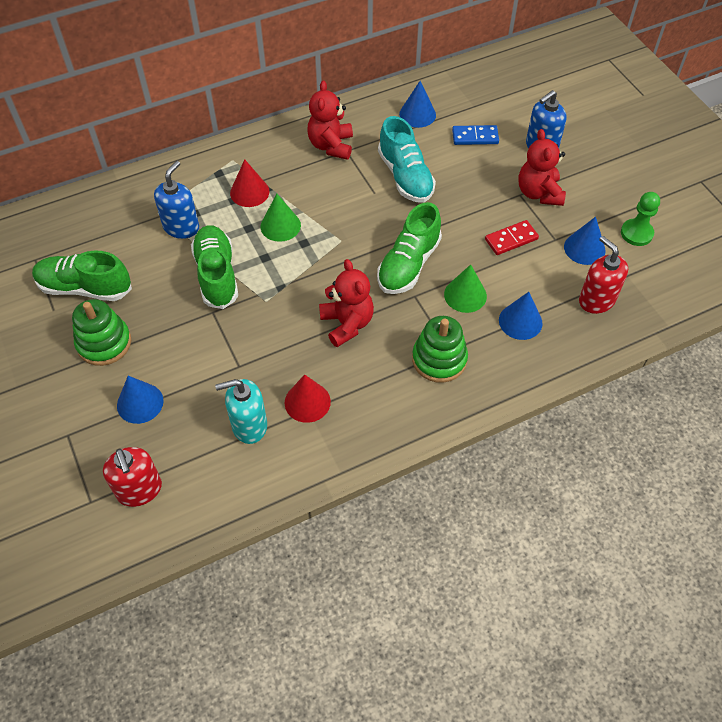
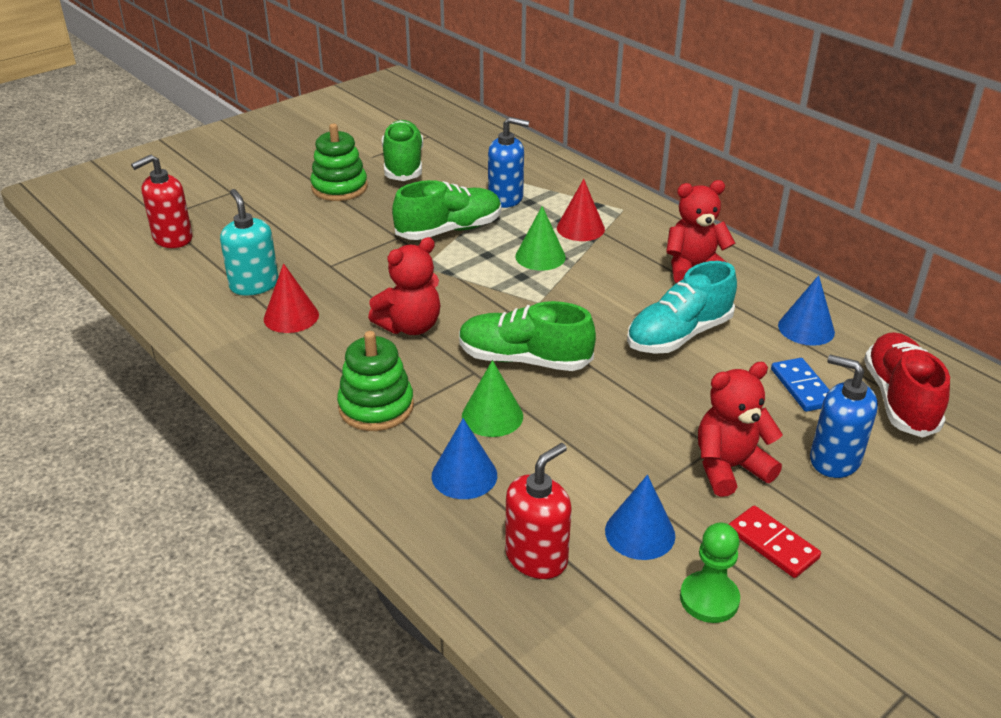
camera: 75 degrees right, 20 degrees down
blue cone [117,376,164,424] -> none
red domino [485,220,539,255] -> red domino moved to [729,505,821,578]
none -> red shoe [864,332,950,438]

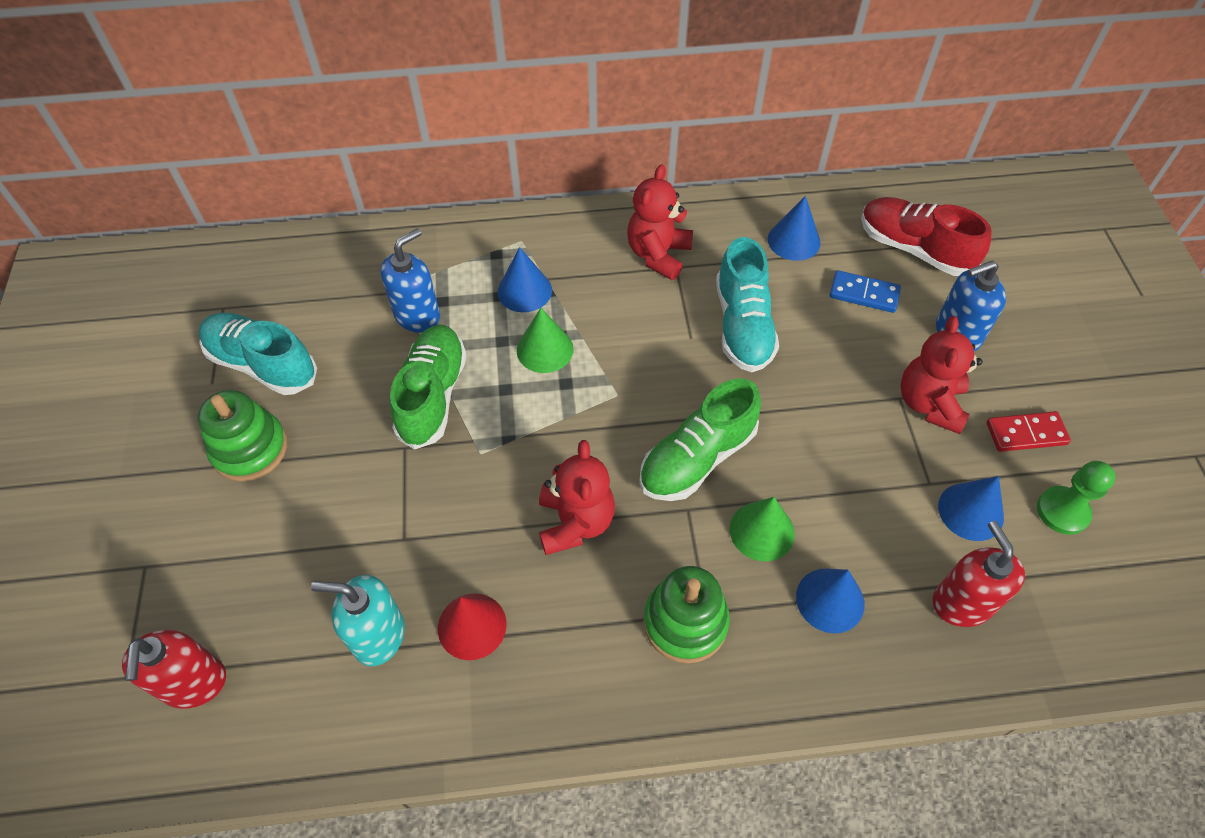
camera: 55 degrees left, 20 degrees up
green shoe [382,120,423,181] -> turquoise shoe [199,313,317,395]
red cone [557,179,605,241] -> blue cone [498,247,552,312]

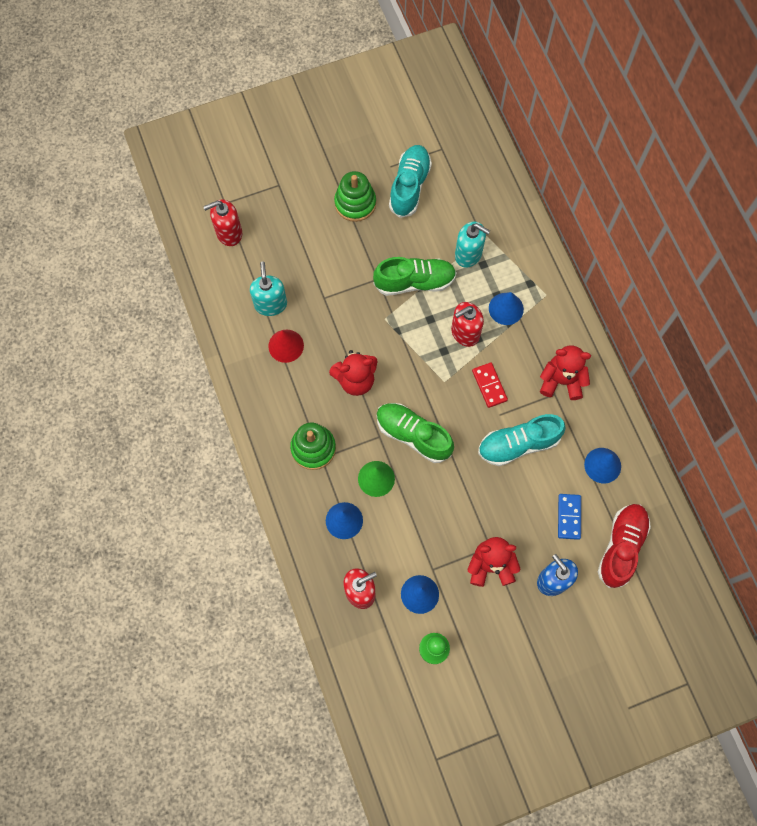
camera: 75 degrees right, 15 degrees up
blue soap dispenser [380,228,440,333] -> turquoise soap dispenser [455,222,490,268]
green cone [517,308,574,373] -> red soap dispenser [451,302,484,347]
red domino [986,411,1071,452] -> red domino moved to [472,362,508,408]

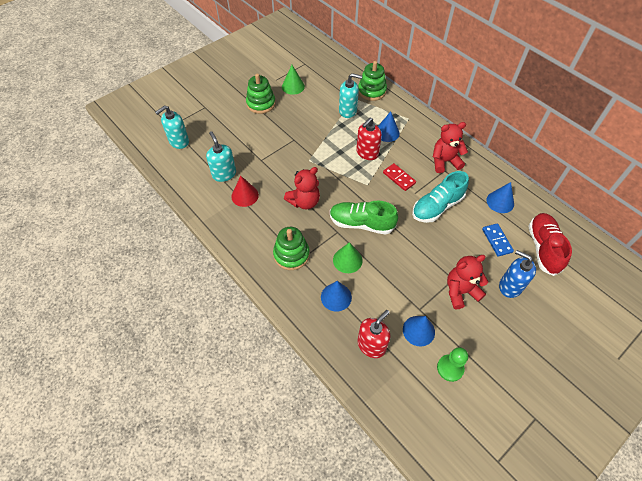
camera: 20 degrees left, 15 degrees down
red soap dispenser [203,199,242,246] -> turquoise soap dispenser [155,105,189,149]
green shoe [373,257,457,296] -> none
turquoise shoe [389,145,432,218] -> green cone [282,65,305,95]
none -> green stacking toy [358,61,387,101]

